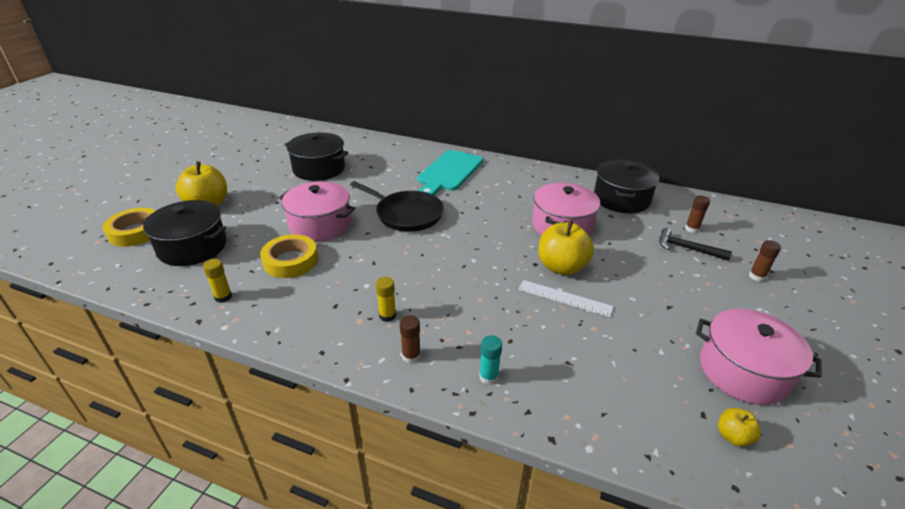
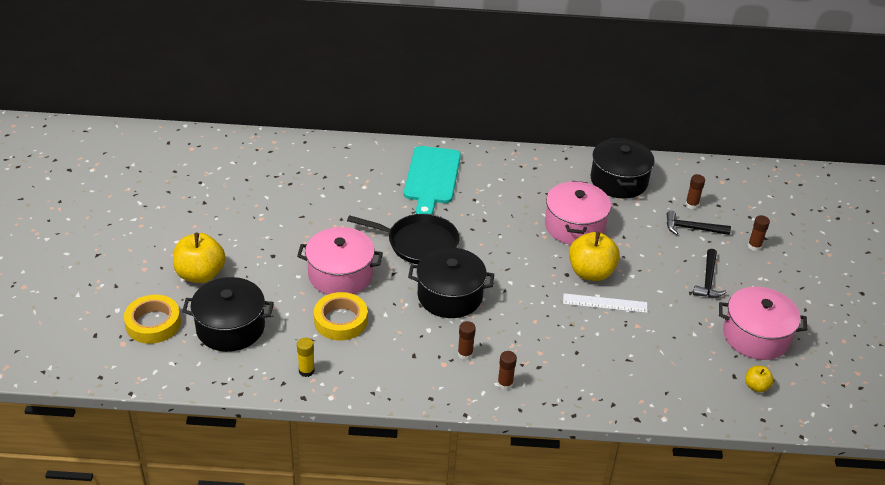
camera: 20 degrees left, 5 degrees up
black pot [285,132,348,181] -> black pot moved to [408,247,494,318]
yellow glue stick [376,277,396,322] -> brown glue stick [458,321,476,360]
turquoise glue stick [479,335,502,385] -> none
none -> black hammer [693,249,727,298]

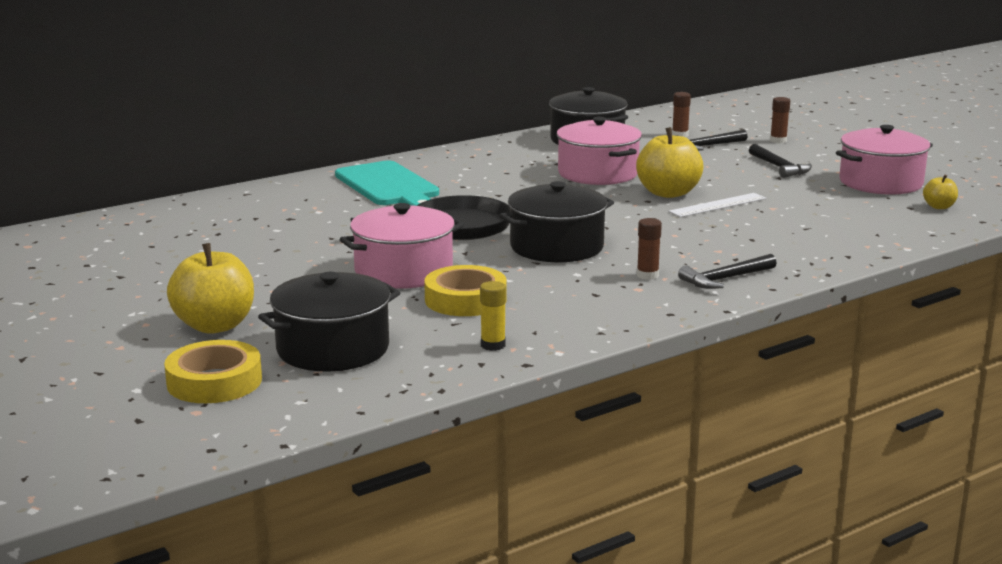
camera: 35 degrees left, 20 degrees down
brown glue stick [497,351,517,390] -> black hammer [678,254,777,289]

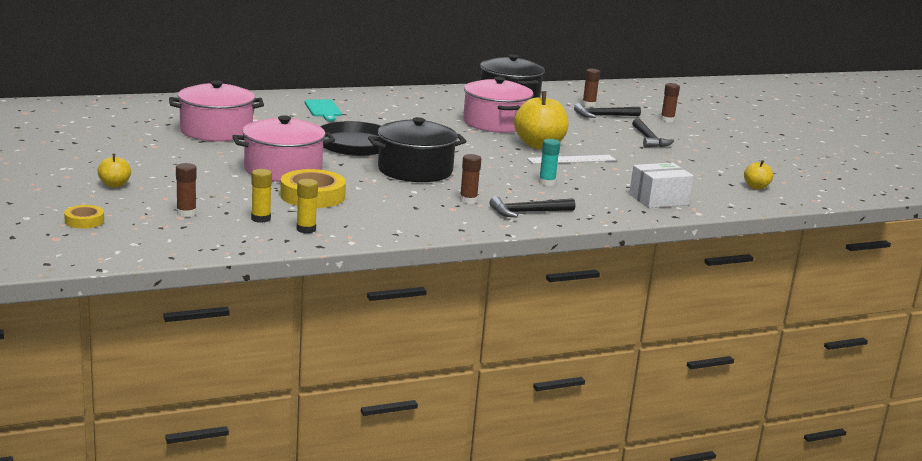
camera: 10 degrees right, 0 degrees up
yellow tape [164,340,262,403] -> yellow tape [64,205,104,229], size x0.54
yellow apple [167,243,254,334] -> yellow apple [98,154,131,188], size x0.50
black pot [258,272,400,372] -> brown glue stick [176,163,197,217]
turquoise cutting board [335,161,439,206] -> turquoise cutting board [305,99,342,121], size x0.53
pink pot [836,125,933,195] -> pink pot moved to [169,80,264,142]
none -> yellow glue stick [251,169,272,223]
none -> turquoise glue stick [539,139,561,186]
none -> white box [629,163,694,208]

